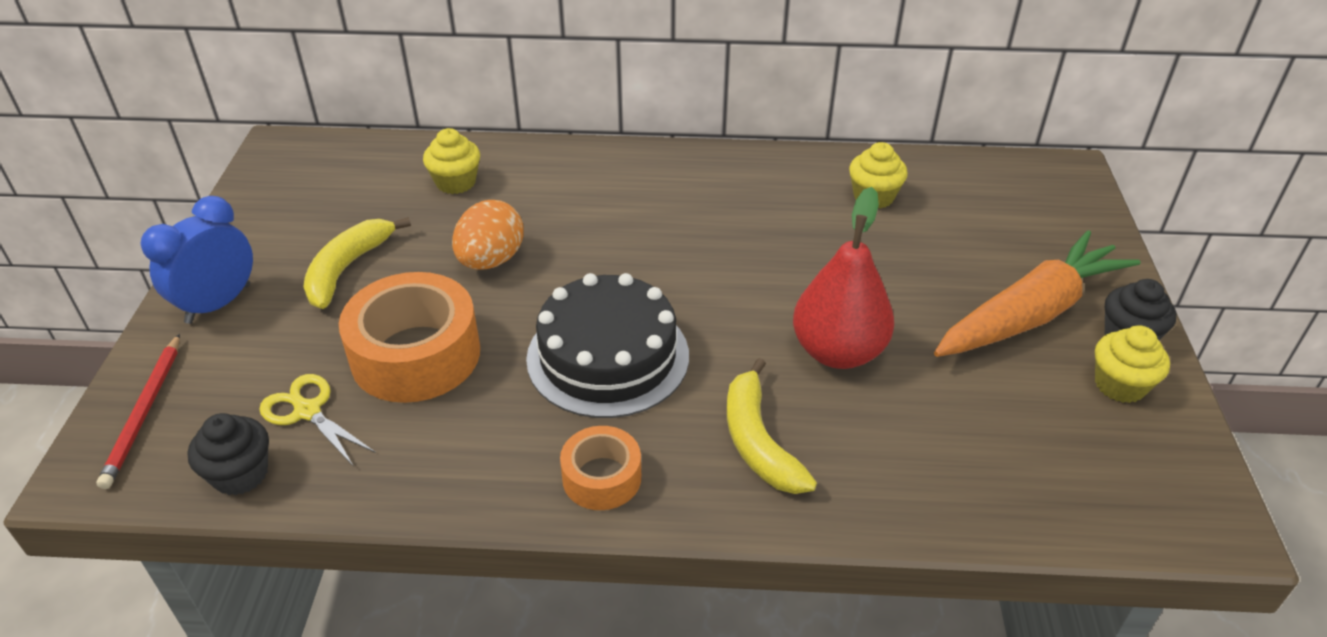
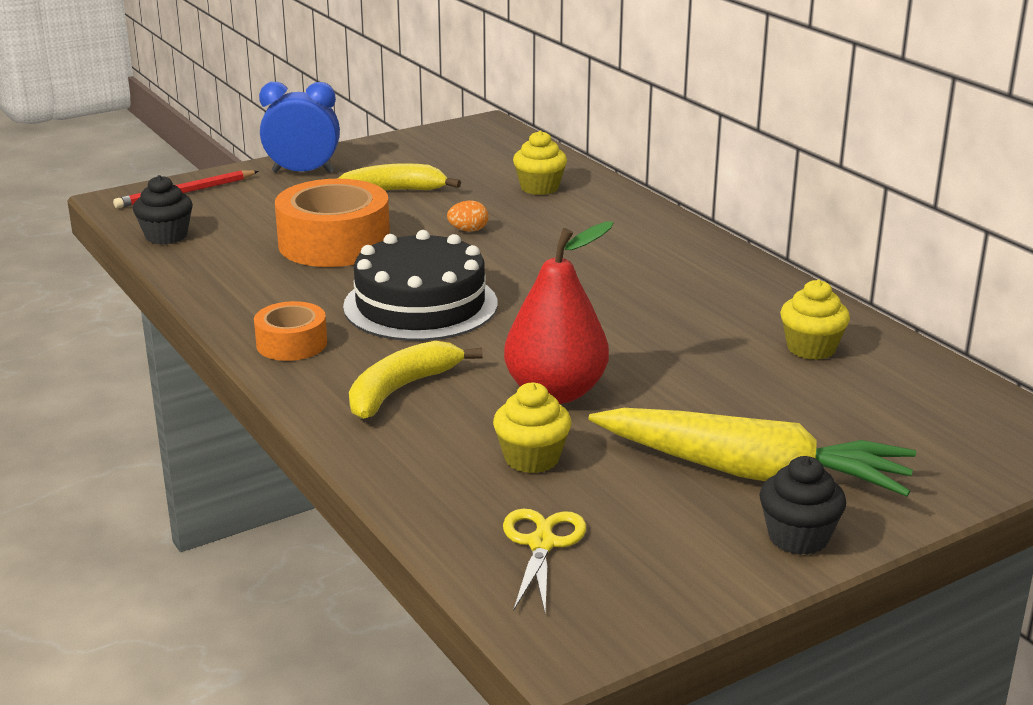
camera: 55 degrees right, 15 degrees down
yellow scissors [259,374,376,467] -> yellow scissors moved to [503,509,586,612]
orange egg [452,200,524,270] -> orange egg [447,201,488,232], size x0.52
orange carrot [934,230,1141,357] -> yellow carrot [589,408,916,496]
yellow cupcake [1095,326,1170,403] -> yellow cupcake moved to [493,383,571,473]

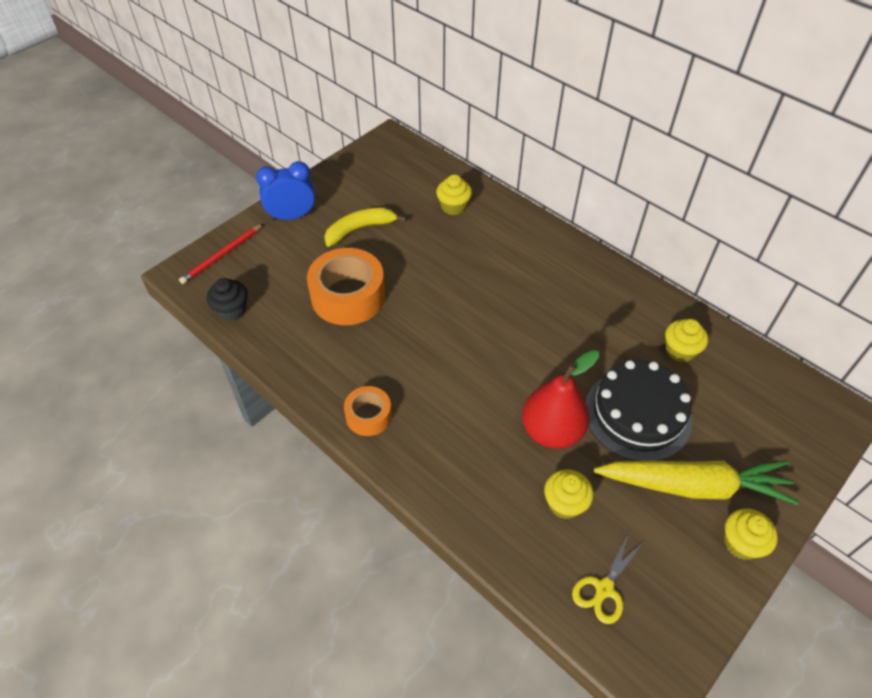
camera: 15 degrees left, 25 degrees up
black cake [343,230,498,341] -> black cake moved to [586,360,692,461]
yellow banana [349,341,483,419] -> none
orange egg [447,201,488,232] -> none
yellow scissors [503,509,586,612] -> yellow scissors turned 135 degrees counterclockwise [572,532,645,624]
black cupcake [759,456,846,555] -> yellow cupcake [724,508,778,560]

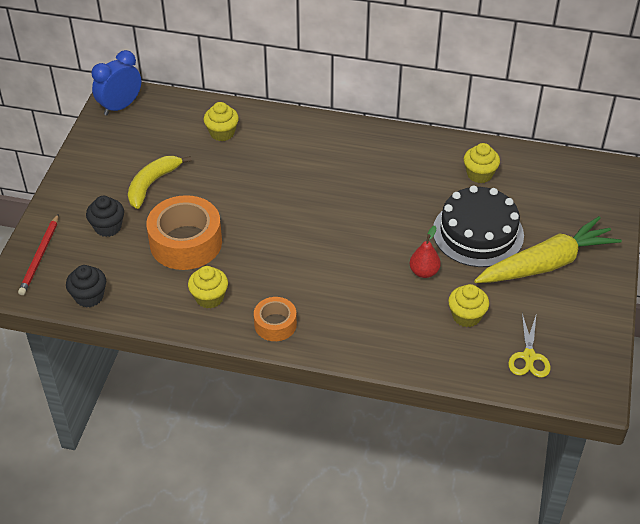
camera: 30 degrees left, 5 degrees down
blue clock [256,161,315,221] -> blue clock moved to [92,50,141,116]
red pear [522,350,599,449] -> red pear [410,226,441,278], size x0.55
yellow cupcake [724,508,778,560] -> yellow cupcake moved to [188,266,228,308]
none -> black cupcake [86,196,124,237]

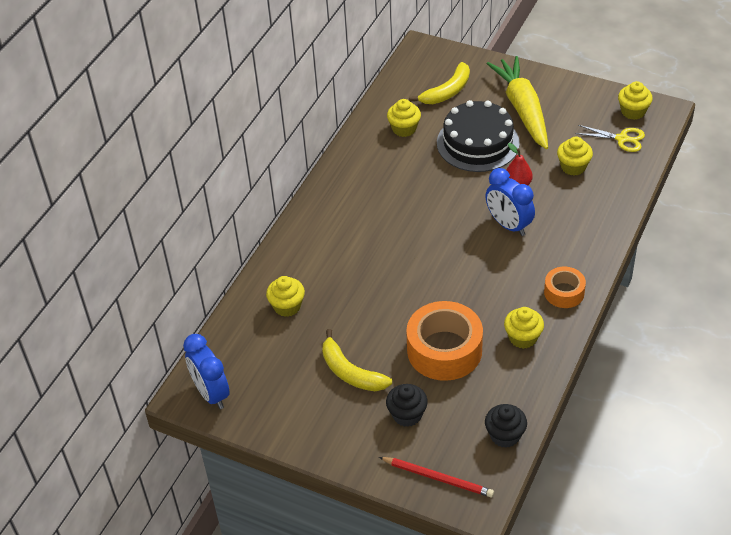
camera: 75 degrees left, 0 degrees up
none -> yellow banana [409,62,470,104]
none -> blue clock [485,168,535,236]
none -> yellow cupcake [618,81,653,120]

